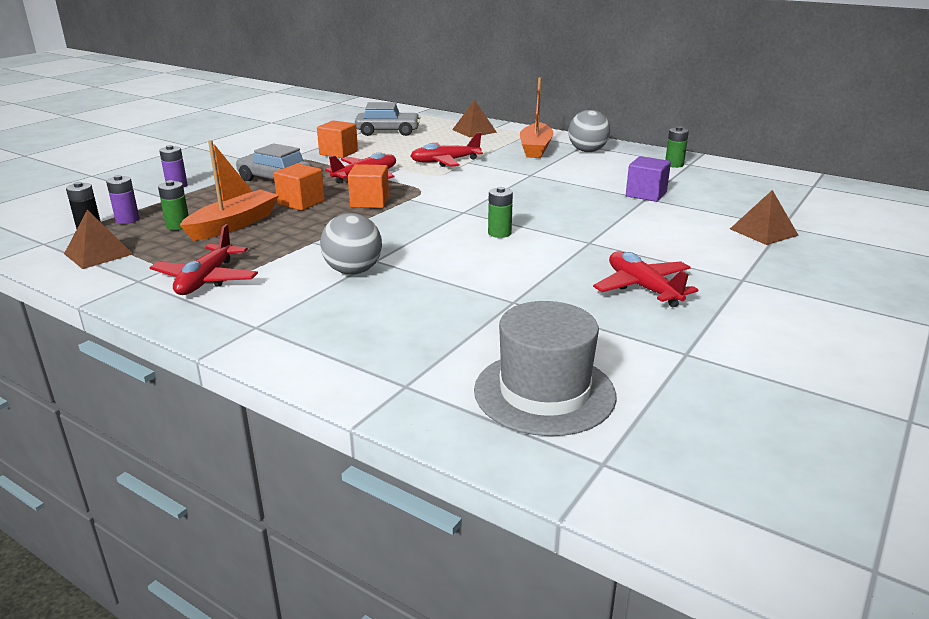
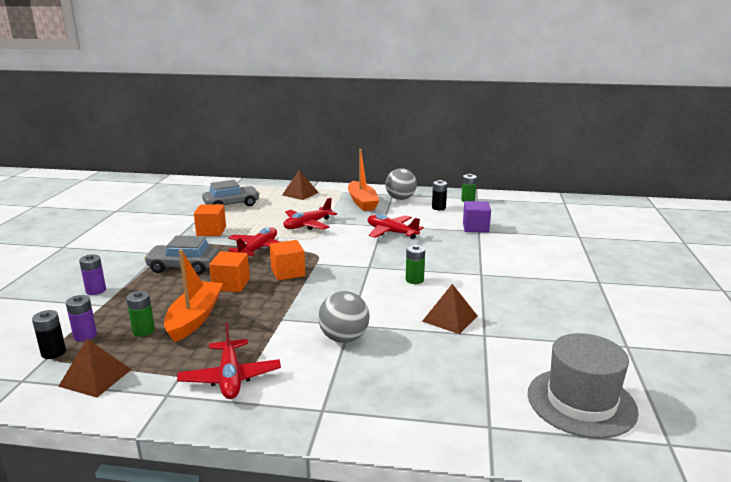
camera: 25 degrees left, 5 degrees down
red plane [593,252,698,307] -> red plane moved to [368,214,424,239]
brown pyramid [730,190,799,245] -> brown pyramid moved to [422,284,477,334]
none -> black battery [432,180,447,210]

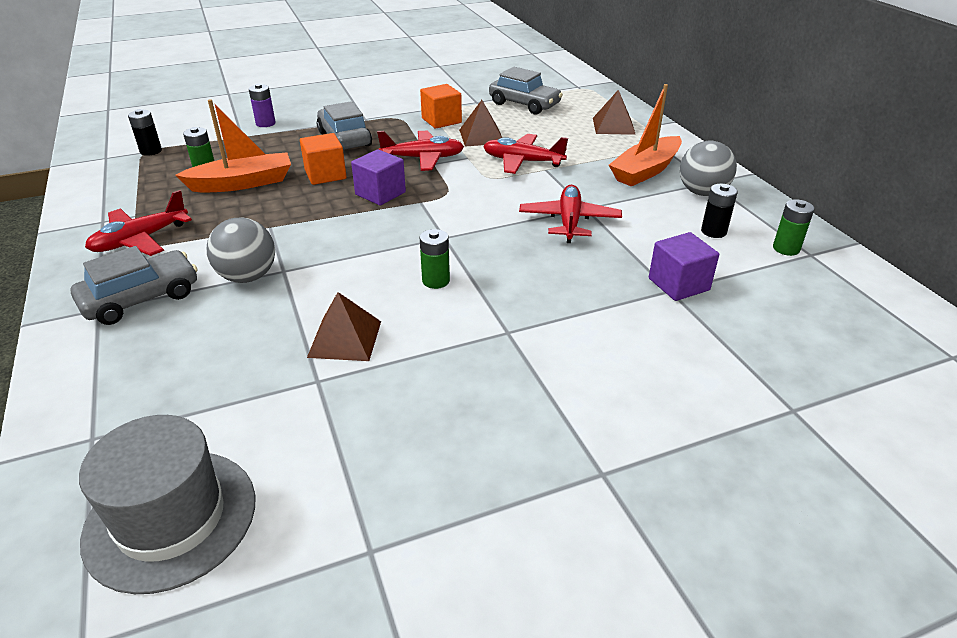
camera: 60 degrees right, 15 degrees up
brown pyramid [58,339,132,397] -> brown pyramid moved to [459,100,502,146]
purple battery [66,295,97,342] -> none
orange cube [270,240,305,280] -> purple cube [351,149,406,205]
none -> grey car [71,246,198,325]

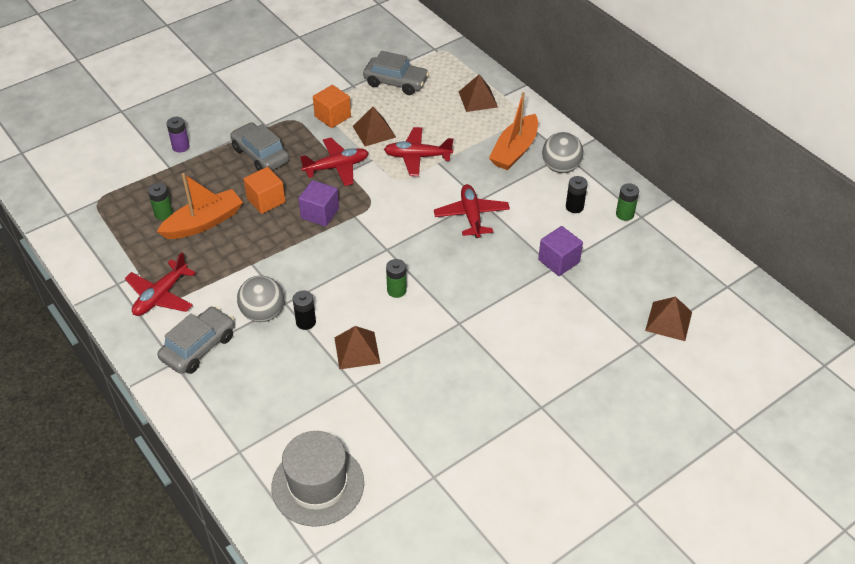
camera: 15 degrees left, 10 degrees up
black battery [128,109,162,156] -> black battery moved to [293,290,316,330]
none -> brown pyramid [645,297,692,341]

